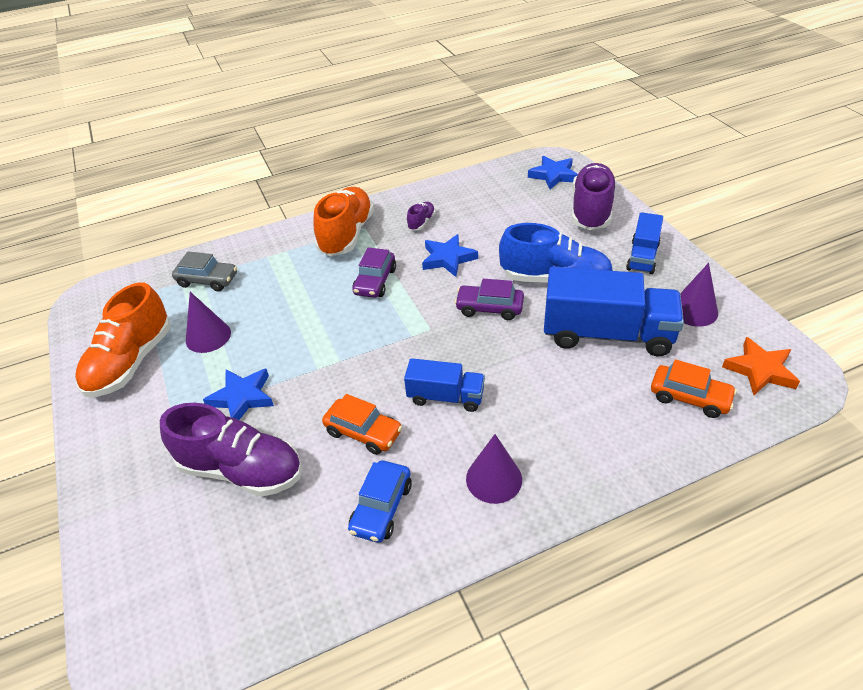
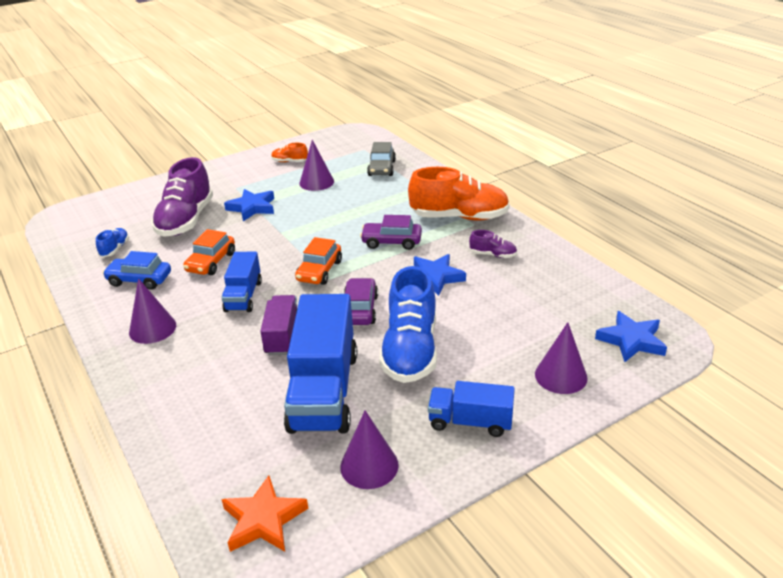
camera: 80 degrees right, 10 degrees down
orange shoe [75,282,171,397] -> orange shoe [271,143,308,162], size x0.45
purple shoe [572,163,617,230] -> purple cone [535,322,588,394]
orange car [651,359,737,418] -> orange car moved to [295,237,342,285]
none -> blue shoe [96,228,129,257]
none -> purple truck [260,295,297,355]

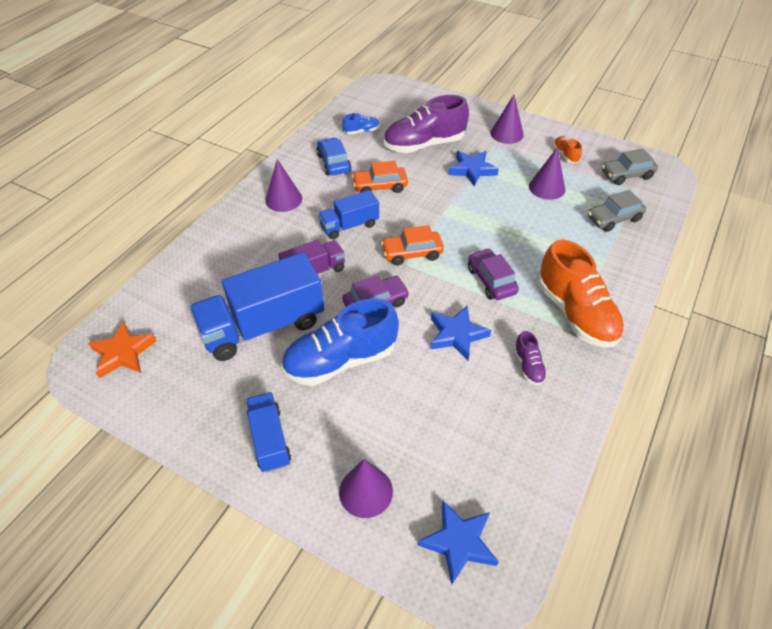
camera: 60 degrees right, 15 degrees up
purple cone [340,410,399,489] -> purple cone moved to [491,95,524,144]
none -> grey car [601,148,658,185]

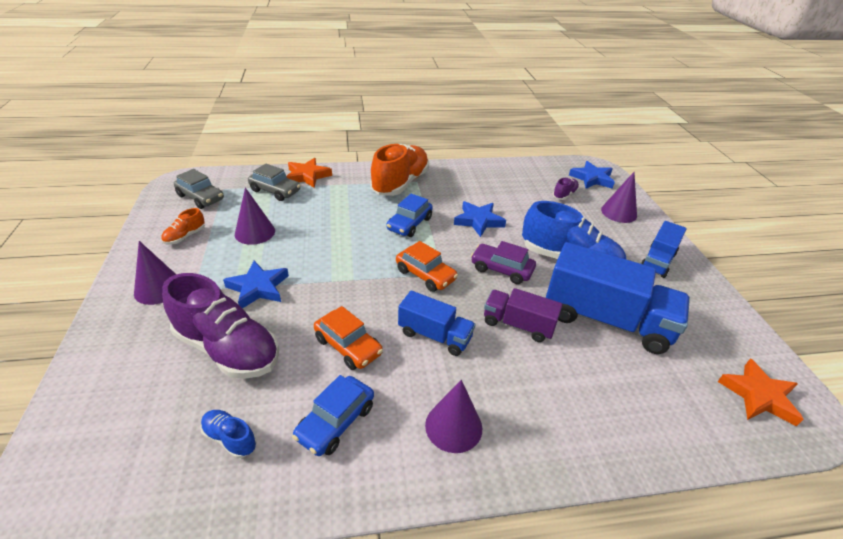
camera: 130 degrees left, 10 degrees down
purple car [468,248,519,300] -> blue car [387,194,433,237]
purple shoe [514,331,548,385] -> purple shoe moved to [553,178,579,200]
none -> orange star [287,158,332,188]

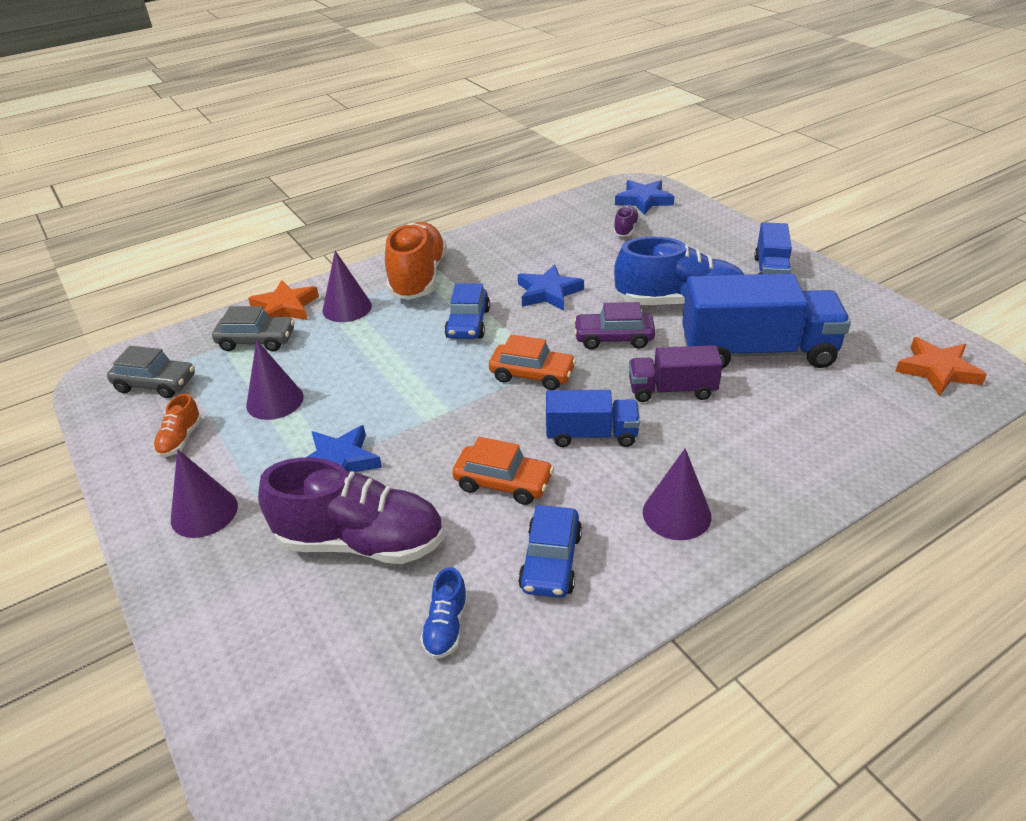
camera: 20 degrees left, 0 degrees up
blue shoe [200,410,256,459] -> blue shoe turned 90 degrees counterclockwise [420,567,468,659]
purple cone [601,172,637,223] -> purple cone moved to [322,251,372,322]

